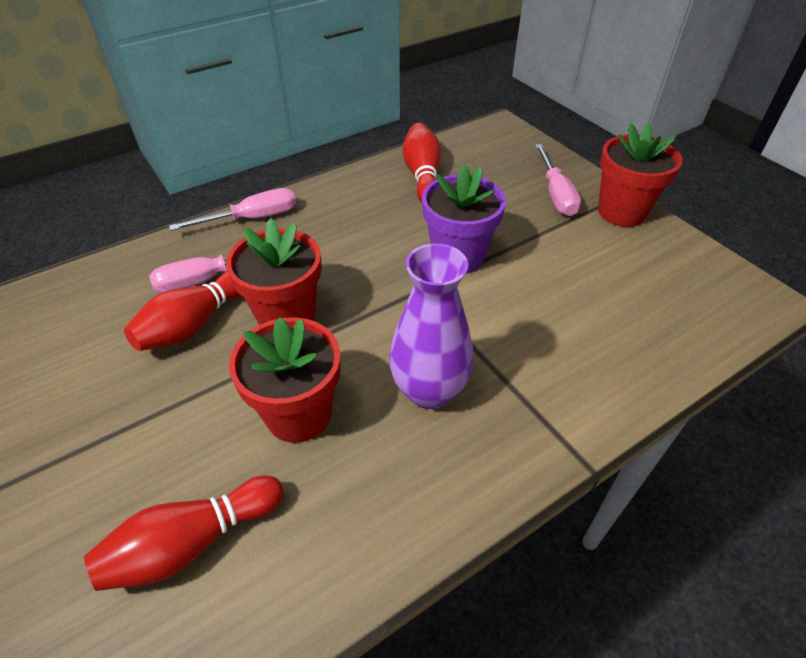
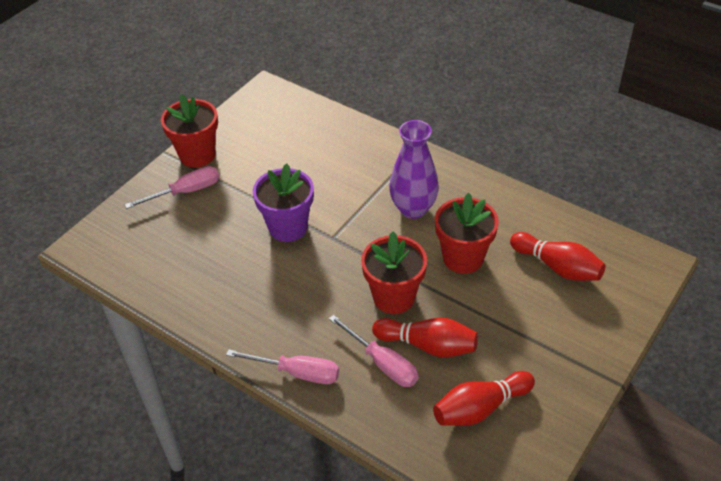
camera: 110 degrees left, 0 degrees up
pink screwdriver [169,188,296,231] -> pink screwdriver turned 150 degrees clockwise [226,349,339,384]
red bowling pin [402,123,441,203] -> red bowling pin moved to [433,371,535,426]

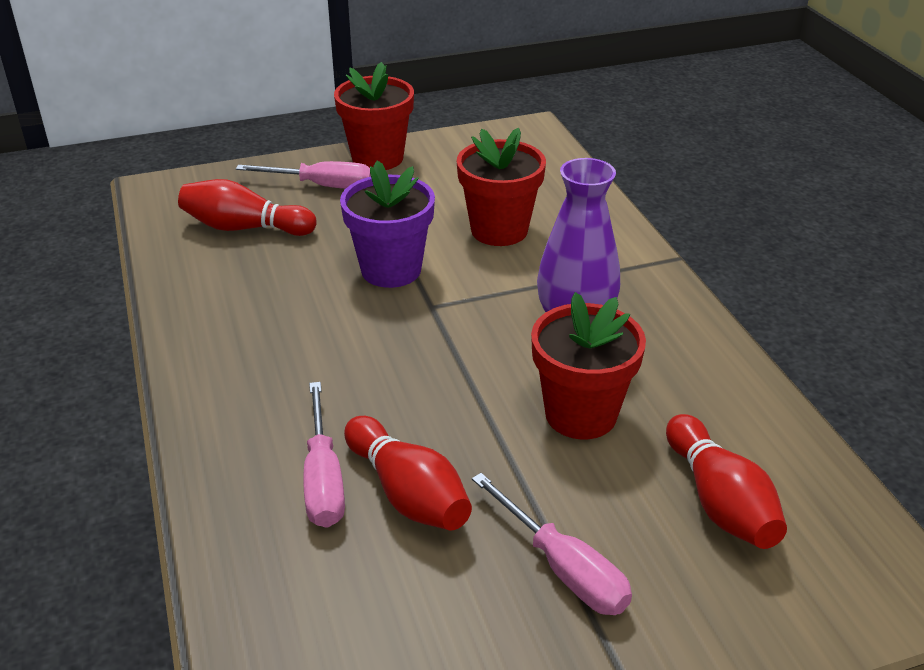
camera: 35 degrees right, 10 degrees down
pink screwdriver [226,349,339,384] -> pink screwdriver moved to [472,473,632,615]
red flower pot [361,232,427,314] -> red flower pot moved to [457,128,546,246]
red bowling pin [433,371,535,426] -> red bowling pin moved to [178,179,316,236]

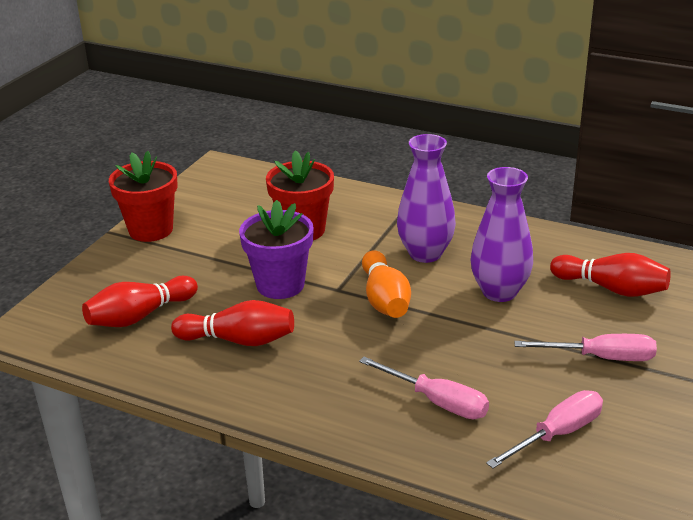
camera: 45 degrees left, 5 degrees down
pink screwdriver [236,161,371,189] -> pink screwdriver moved to [486,390,603,468]
red bowling pin [344,416,472,531] -> red bowling pin moved to [171,300,294,346]
red flower pot [531,292,646,439] -> purple vase [471,167,533,302]
none -> orange bowling pin [362,250,411,318]

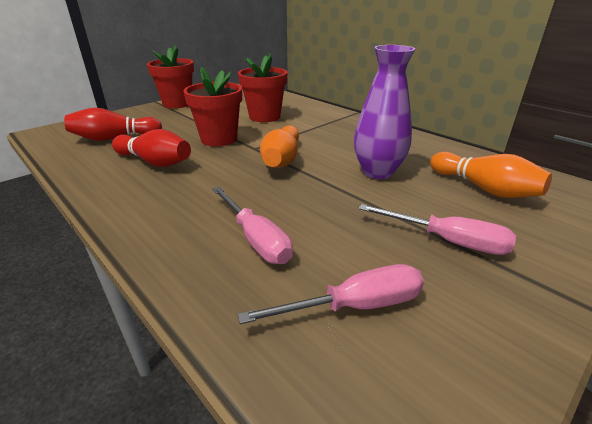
camera: 20 degrees right, 0 degrees up
purple flower pot [239,200,314,299] -> red flower pot [183,67,242,146]
purple vase [397,134,456,263] -> none
red bowling pin [550,253,671,297] -> orange bowling pin [430,152,552,198]

